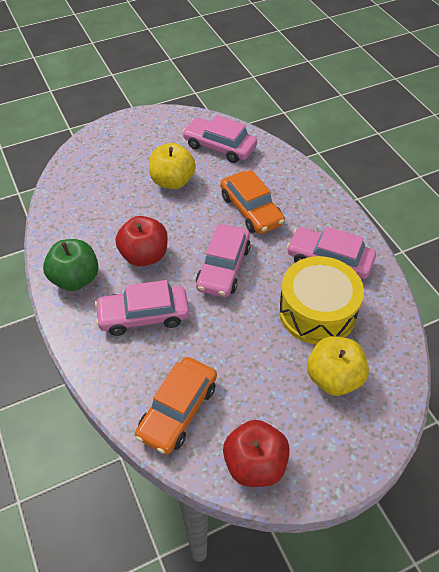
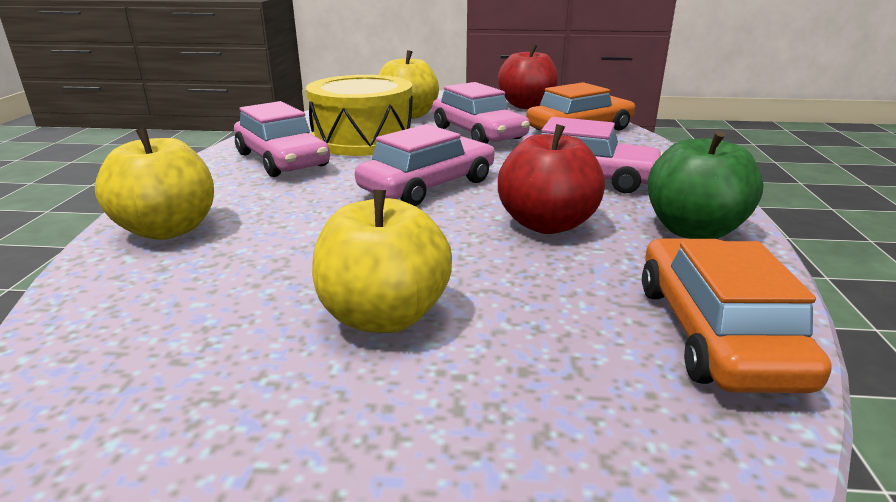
camera: 150 degrees left, 25 degrees down
pink car [182,115,257,163] -> pink car moved to [432,82,530,144]
orange car [220,170,285,234] -> orange car moved to [642,238,831,393]
none -> yellow apple [95,128,214,240]

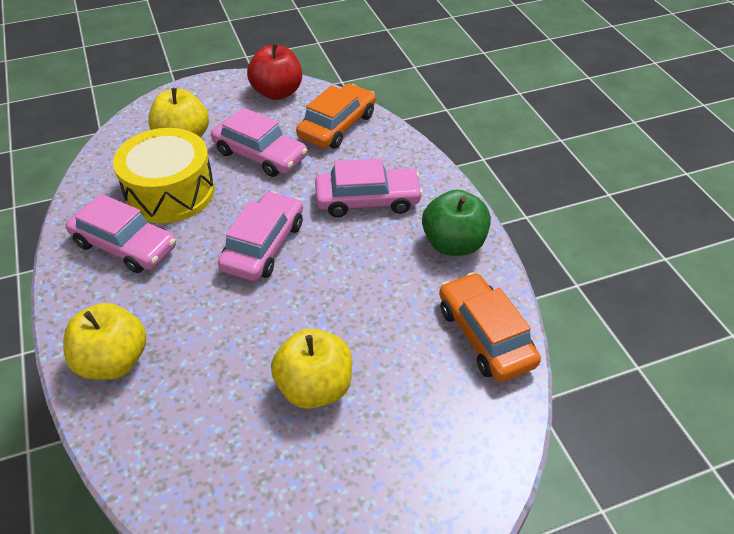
camera: 25 degrees left, 20 degrees up
red apple [498,124,605,234] -> none

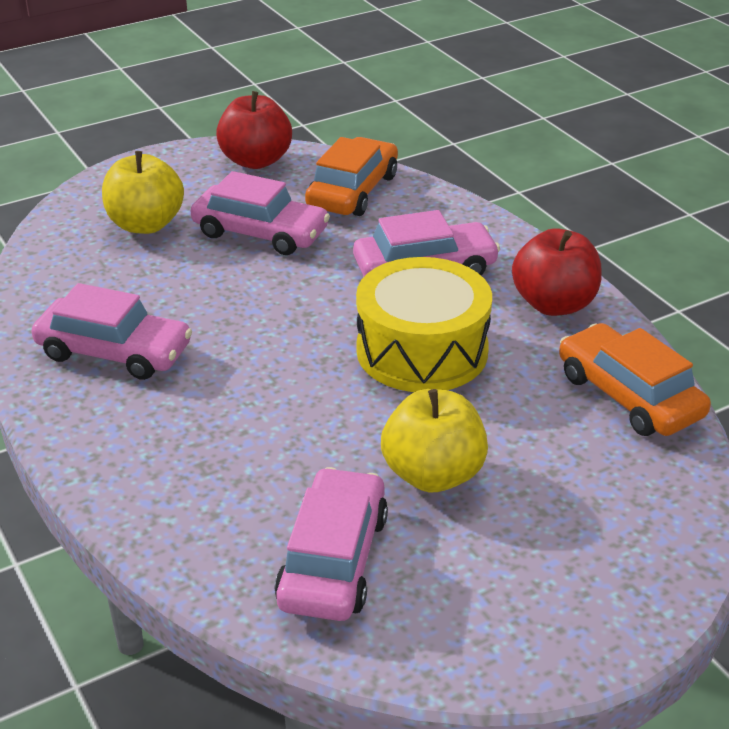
camera: 10 degrees left, 10 degrees down
yellow apple [63,303,146,380] -> none
yellow drum [113,128,215,223] -> yellow drum moved to [356,257,492,392]
pink car [218,191,303,281] -> pink car moved to [275,467,388,621]
green apple [422,190,491,256] -> red apple [512,228,602,316]

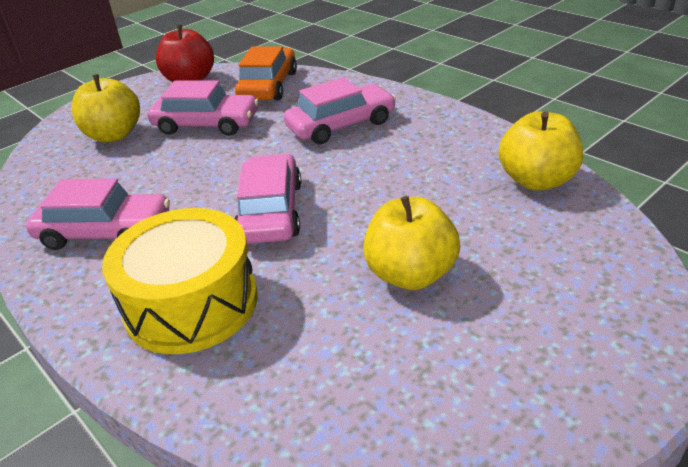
camera: 10 degrees left, 0 degrees up
pink car [275,467,388,621] -> pink car moved to [235,154,301,244]
yellow drum [356,257,492,392] -> yellow drum moved to [102,208,258,354]
red apple [512,228,602,316] -> none
orange car [559,323,711,436] -> yellow apple [499,111,583,191]

